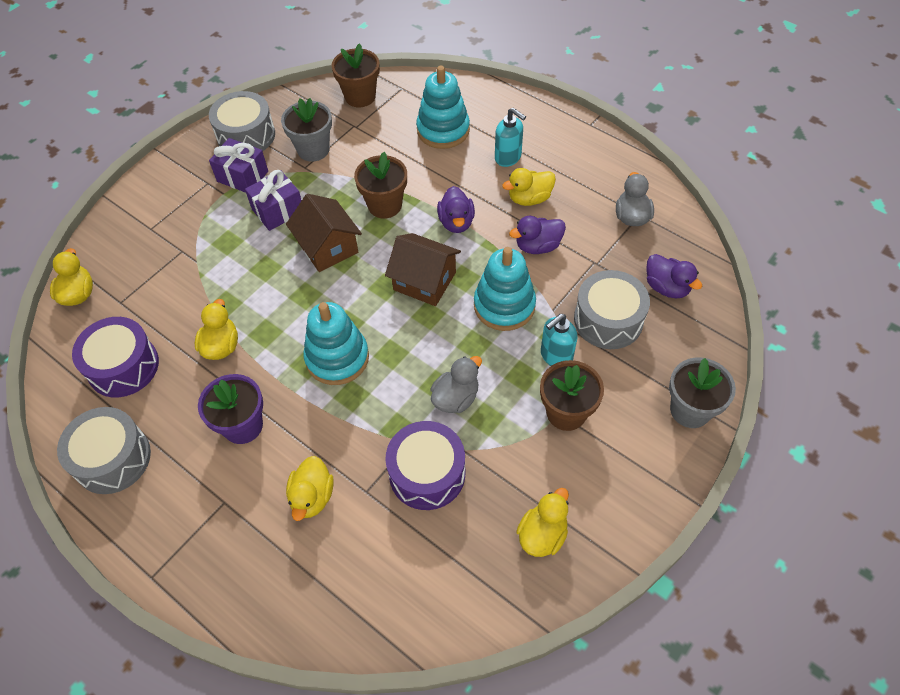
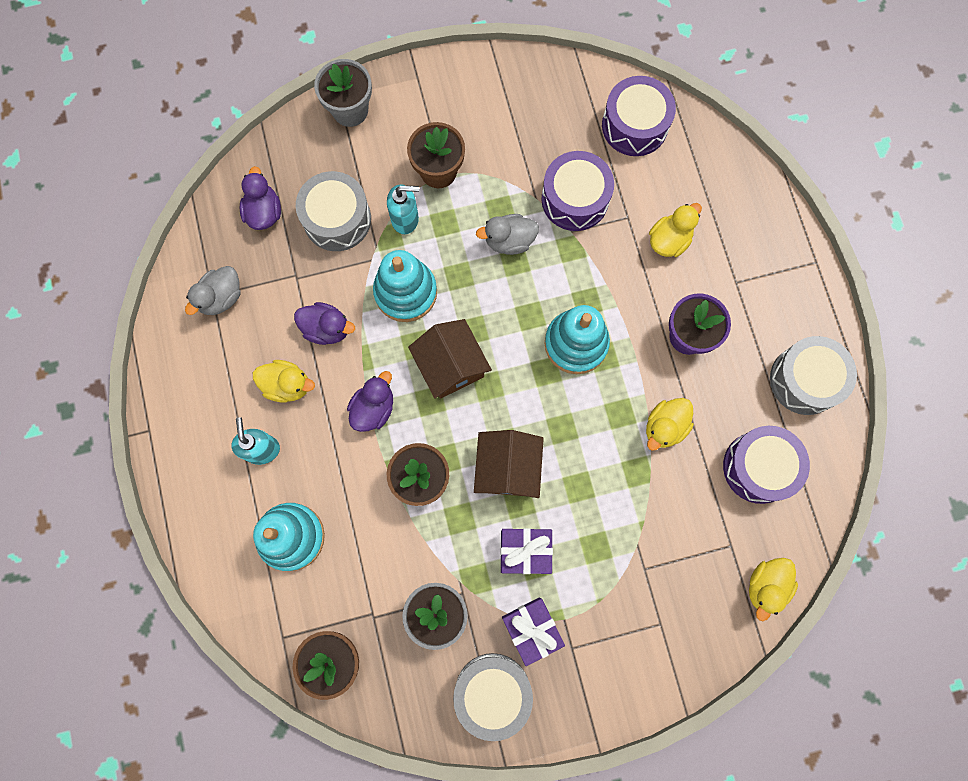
camera: 145 degrees left, 20 degrees up
yellow duck [516,488,569,557] -> none
none -> purple drum [602,76,676,156]

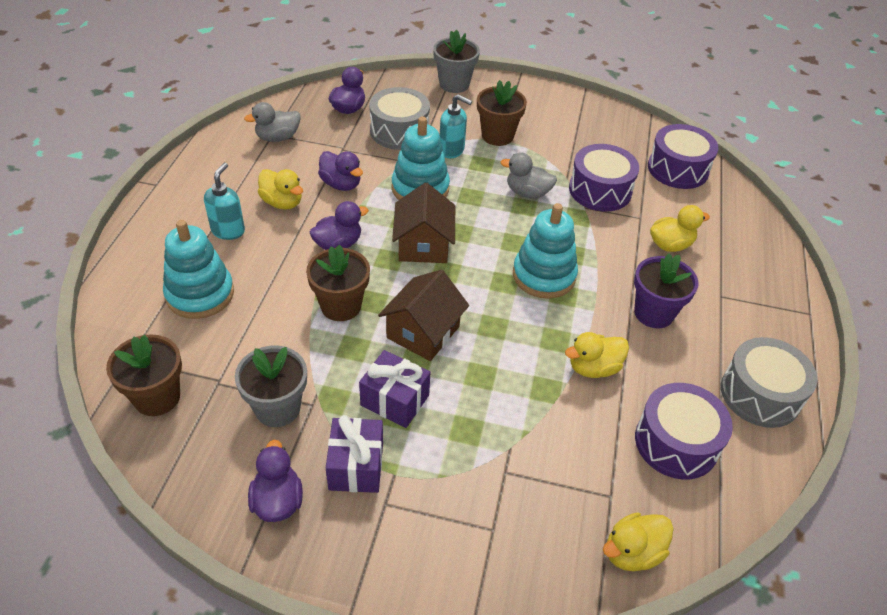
camera: 25 degrees right, 30 degrees down
grey drum [453,653,533,741] -> purple duck [248,440,303,522]

